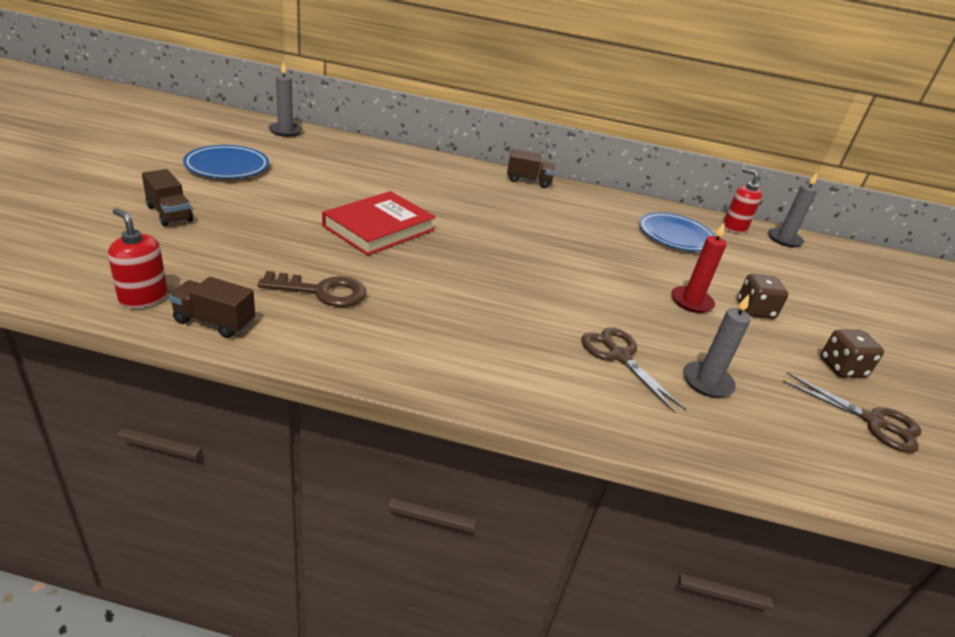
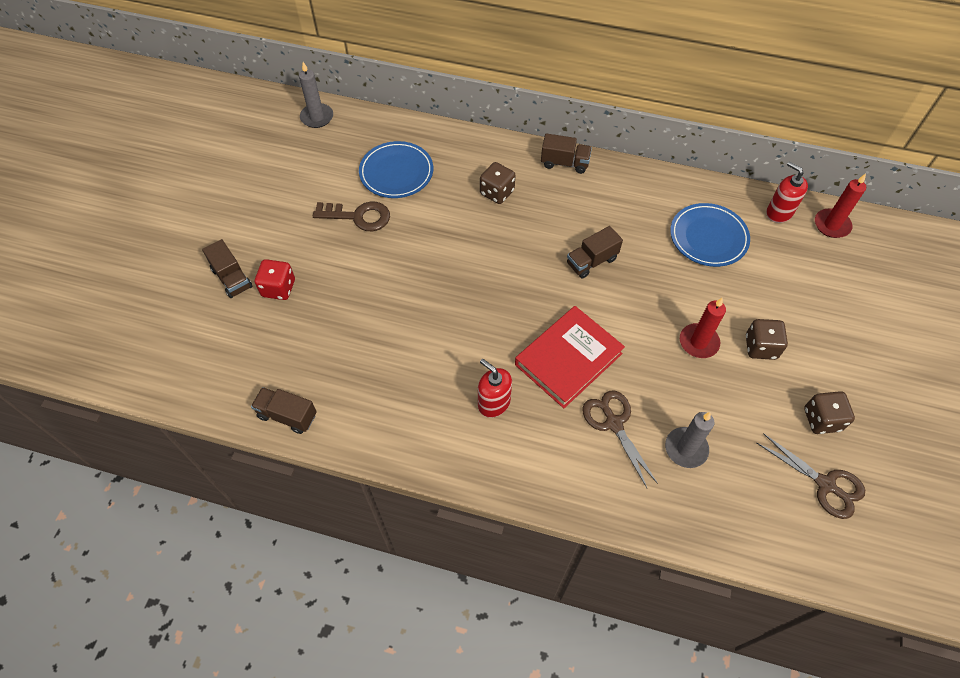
camera: 10 degrees right, 25 degrees up
red soap dispenser [108,208,168,308] -> red soap dispenser moved to [478,359,512,418]
blue plate [183,145,269,179] -> blue plate moved to [359,141,433,198]
brown key [258,271,366,307] -> brown key moved to [313,201,390,231]
red book [322,191,436,256] -> red book moved to [515,306,625,408]
grey candle [768,173,818,247] -> red candle [815,174,866,238]
none -> red dice [255,259,295,300]
none -> brown dice [480,162,515,204]
none -> brown truck [567,226,623,278]

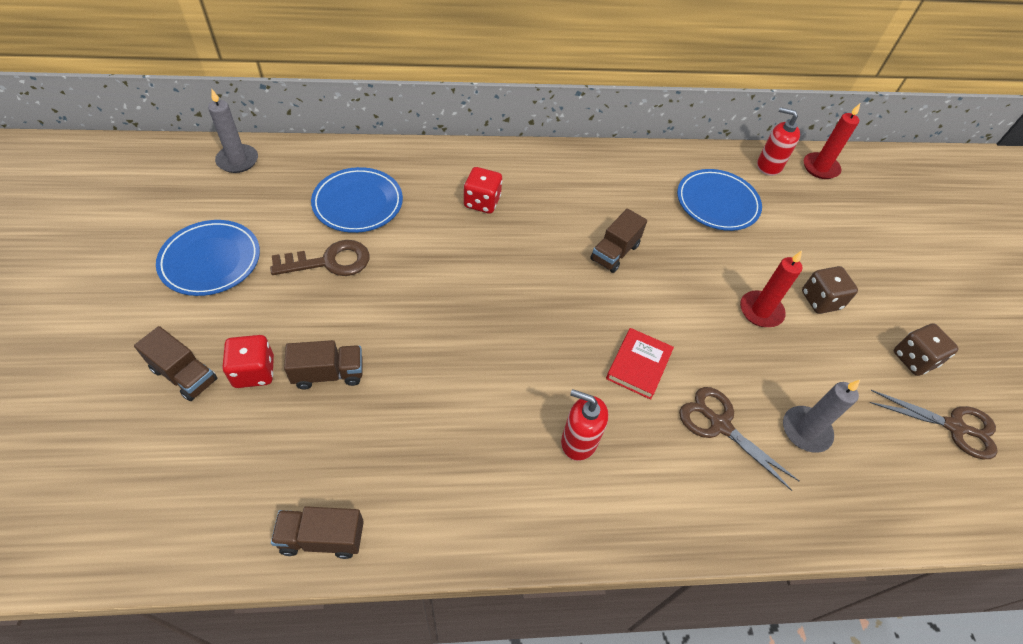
camera: 25 degrees left, 5 degrees down
brown dice [480,162,515,204] -> red dice [464,167,502,214]
red book [515,306,625,408] -> red book [606,328,674,400], size x0.60
brown truck [541,133,592,174] -> brown truck moved to [284,340,363,389]
none -> blue plate [156,220,260,296]

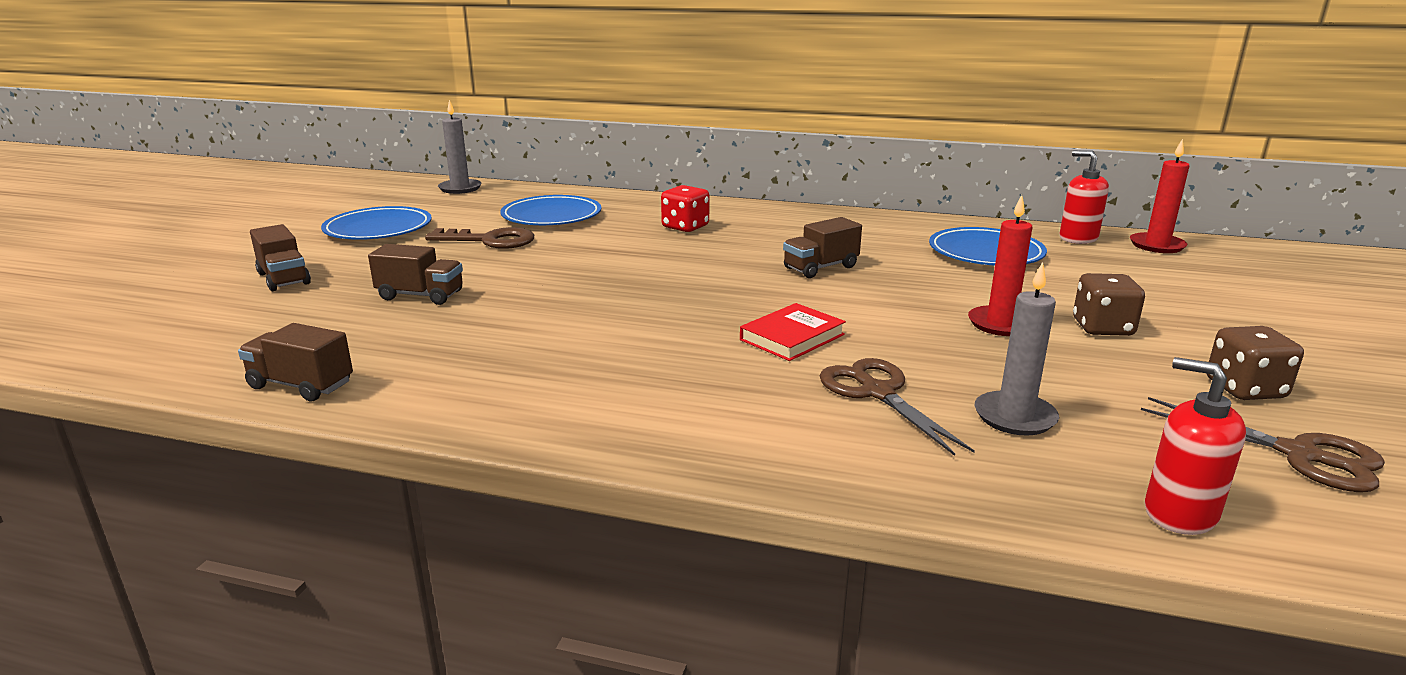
camera: 25 degrees right, 30 degrees down
red dice [222,335,274,388] -> none
red soap dispenser [561,389,608,461] -> red soap dispenser moved to [1145,357,1246,535]

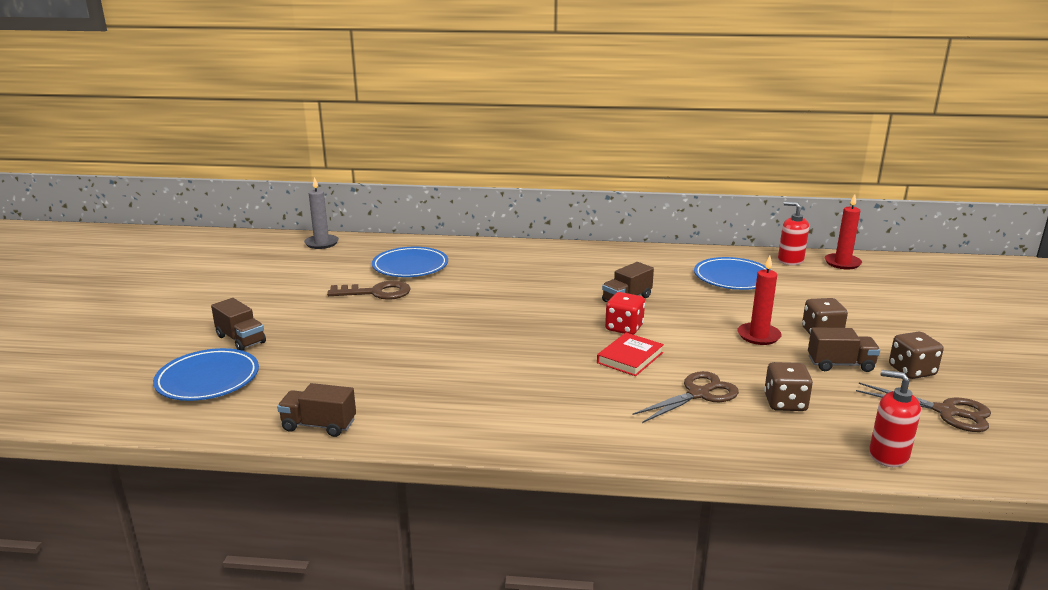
camera: 10 degrees left, 0 degrees up
blue plate [321,206,432,240] -> blue plate moved to [153,348,259,401]
brown truck [368,244,463,305] -> brown truck moved to [808,327,880,372]
red dice [661,185,709,232] -> red dice moved to [605,292,645,335]
brown scissors [820,358,975,456] -> brown scissors turned 90 degrees clockwise [632,371,739,423]
grey candle [975,262,1059,436] -> brown dice [764,362,813,411]

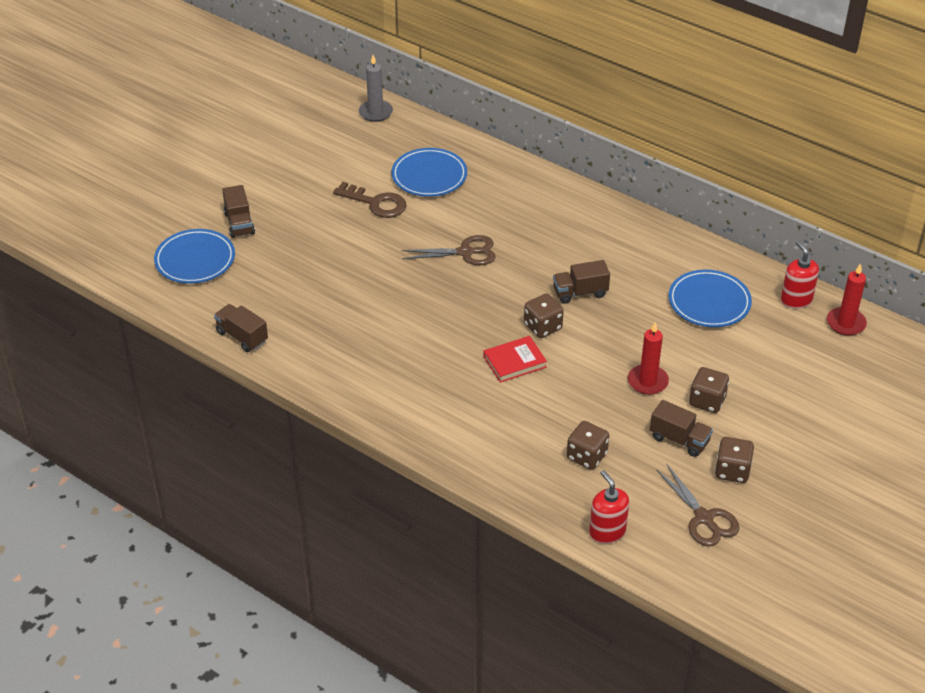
camera: 30 degrees right, 20 degrees up
red dice [605,292,645,335] -> brown dice [524,293,564,338]
brown scissors [632,371,739,423] -> brown scissors moved to [401,235,496,265]

